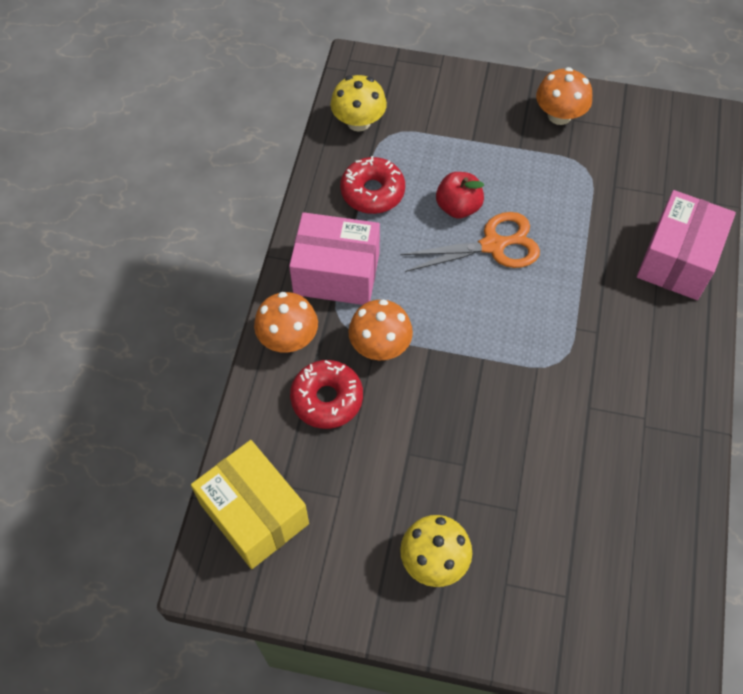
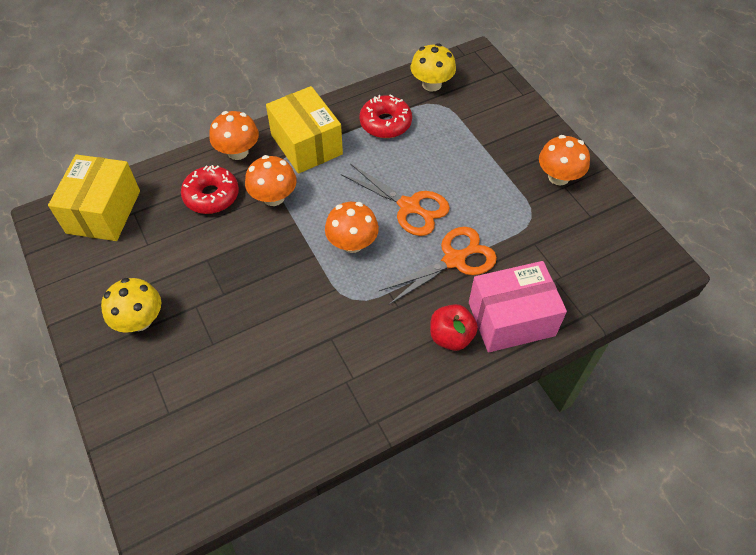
camera: 50 degrees right, 5 degrees down
pink box [289,212,380,305] -> yellow box [266,86,343,174]
red apple [436,172,484,219] -> red apple moved to [430,304,478,351]
none -> orange mushroom [325,202,379,253]
none -> orange scissors [379,227,497,305]

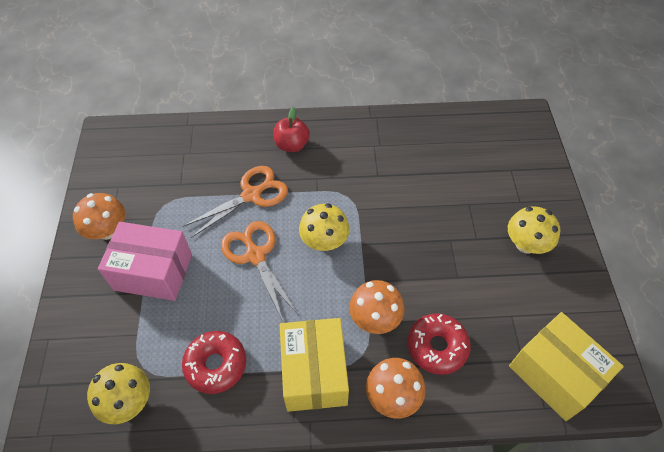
camera: 155 degrees left, 0 degrees up
yellow box [48,154,140,241] -> yellow box turned 75 degrees counterclockwise [509,312,624,421]
orange mushroom [325,202,379,253] -> yellow mushroom [299,203,349,251]
orange scissors [379,227,497,305] -> orange scissors turned 150 degrees clockwise [183,166,288,238]
pink box [469,261,567,352] -> pink box moved to [98,222,192,301]

